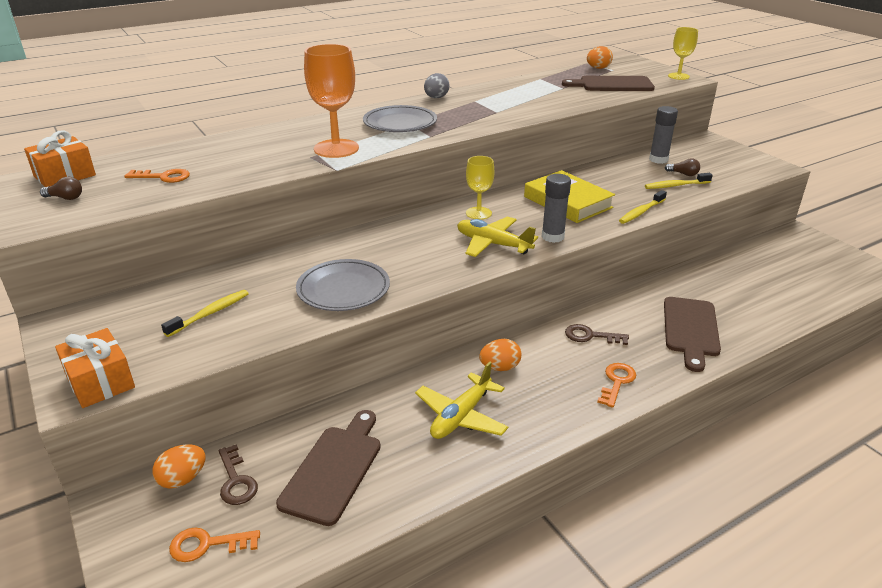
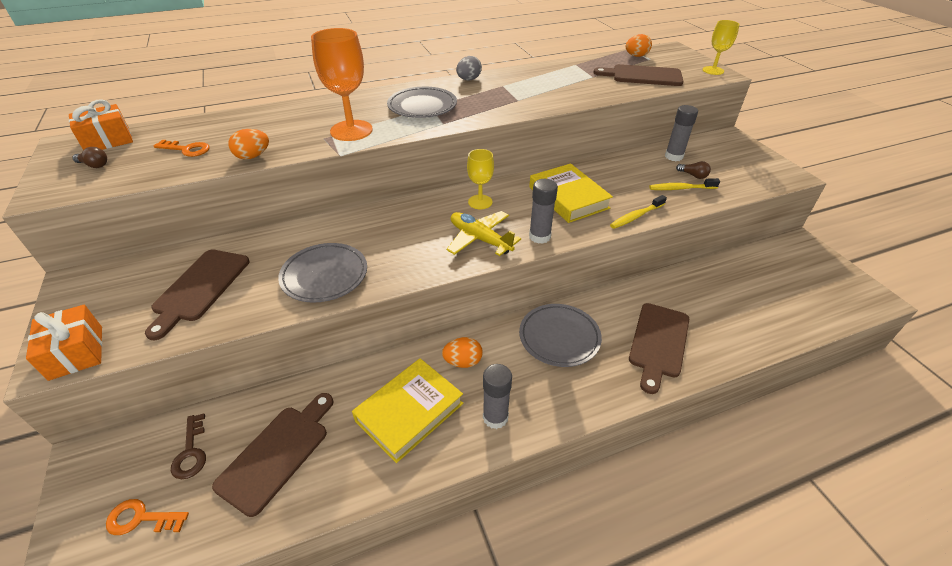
camera: 10 degrees right, 10 degrees up
orange egg [153,445,206,489] -> orange egg moved to [228,129,269,160]
yellow toothbrush [161,290,249,337] -> brown cutting board [145,250,249,340]
yellow plane [415,361,508,439] -> yellow book [352,358,463,463]
brown key [565,324,629,345] -> grey plate [519,304,602,367]
orange key [597,363,636,408] -> none
none -> grey glue stick [483,364,512,429]

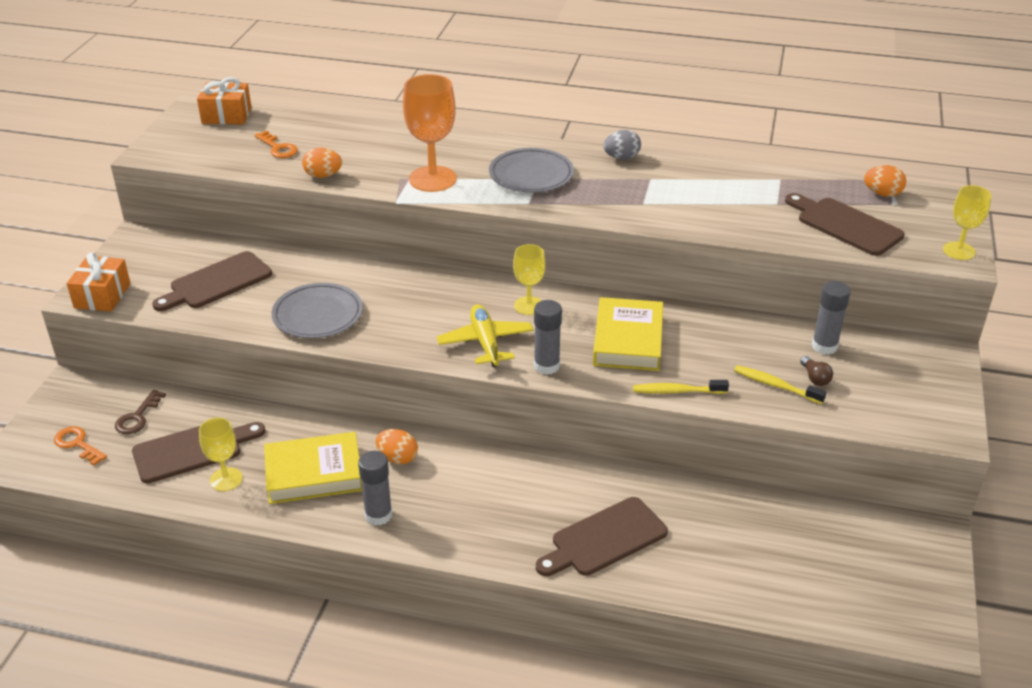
camera: 35 degrees right, 5 degrees down
brown light bulb [72,147,107,168] -> none
grey plate [519,304,602,367] -> none
none -> yellow goblet [199,417,243,491]

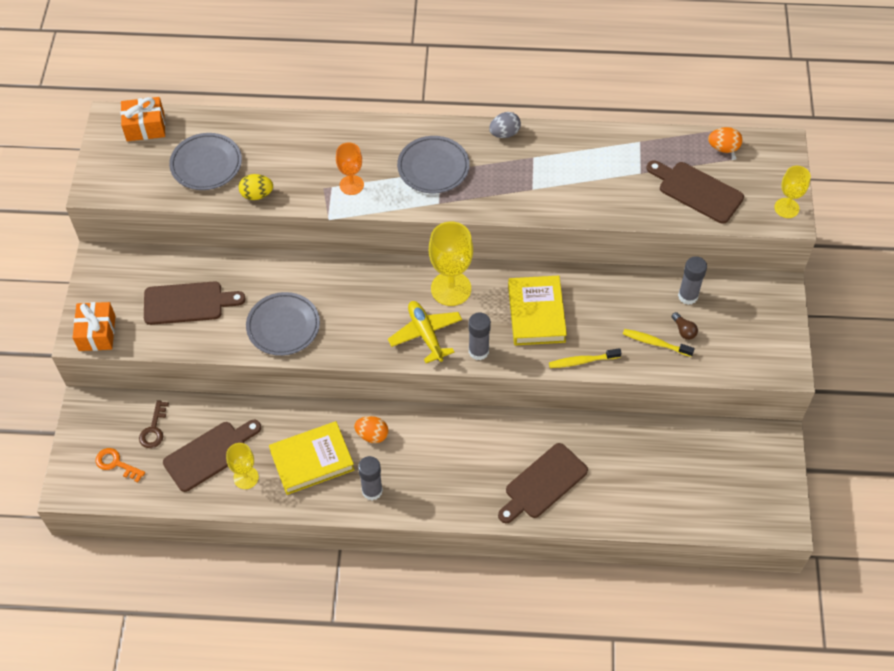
camera: 10 degrees left, 20 degrees up
brown cutting board [152,251,272,311] -> brown cutting board turned 135 degrees counterclockwise [144,281,246,325]
orange key [255,131,298,158] -> grey plate [169,133,242,190]
orange egg [302,147,342,178] -> yellow egg [239,174,273,200]
orange goblet [403,74,457,192] -> orange goblet [336,143,364,195], size x0.60
yellow goblet [513,244,546,315] -> yellow goblet [429,222,473,306], size x1.67

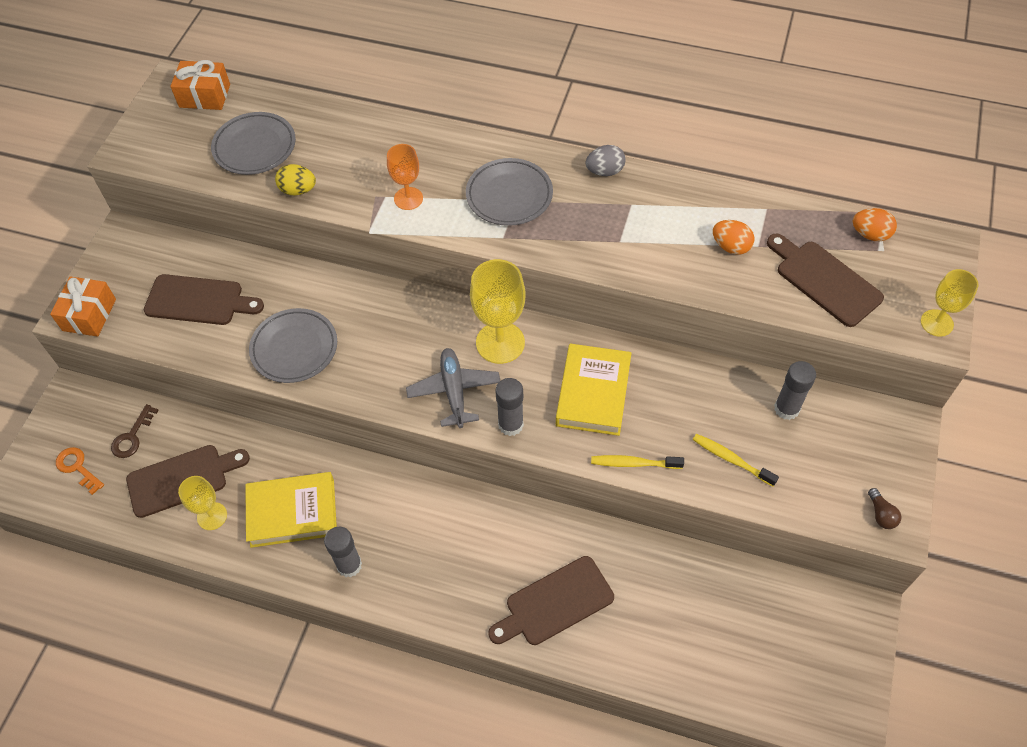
camera: 15 degrees right, 0 degrees up
orange egg [354,416,389,443] -> orange egg moved to [713,220,754,255]
yellow plane [388,301,462,363] -> grey plane [406,348,501,428]
brown light bulb [671,312,698,340] -> brown light bulb moved to [868,488,902,529]

